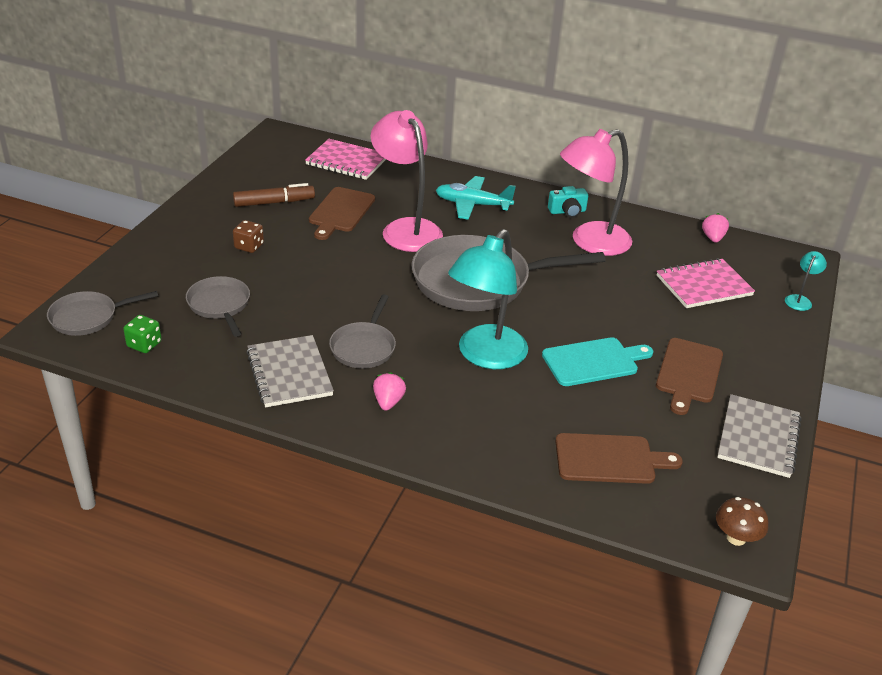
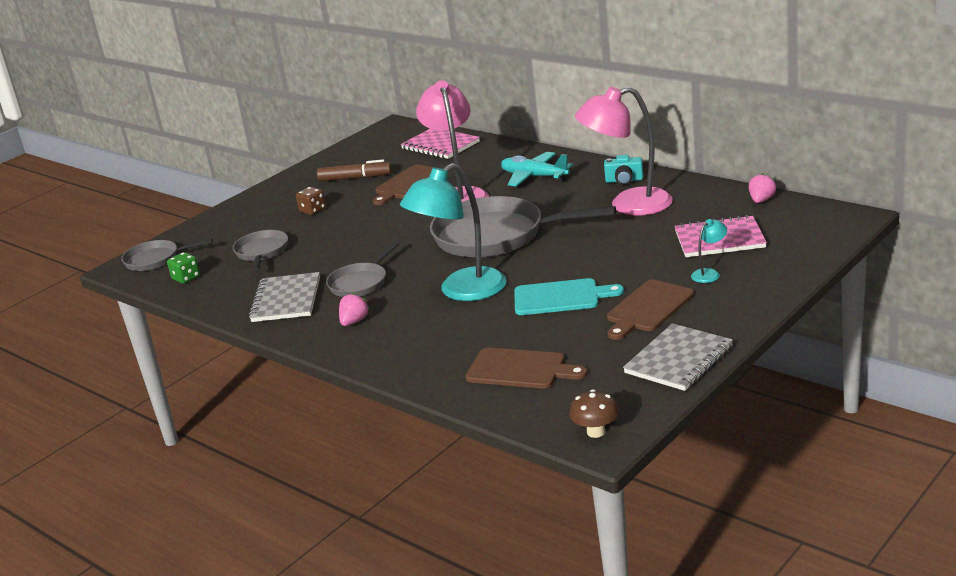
camera: 25 degrees right, 10 degrees down
turquoise lamp [785,251,827,311] -> turquoise lamp moved to [691,219,727,283]

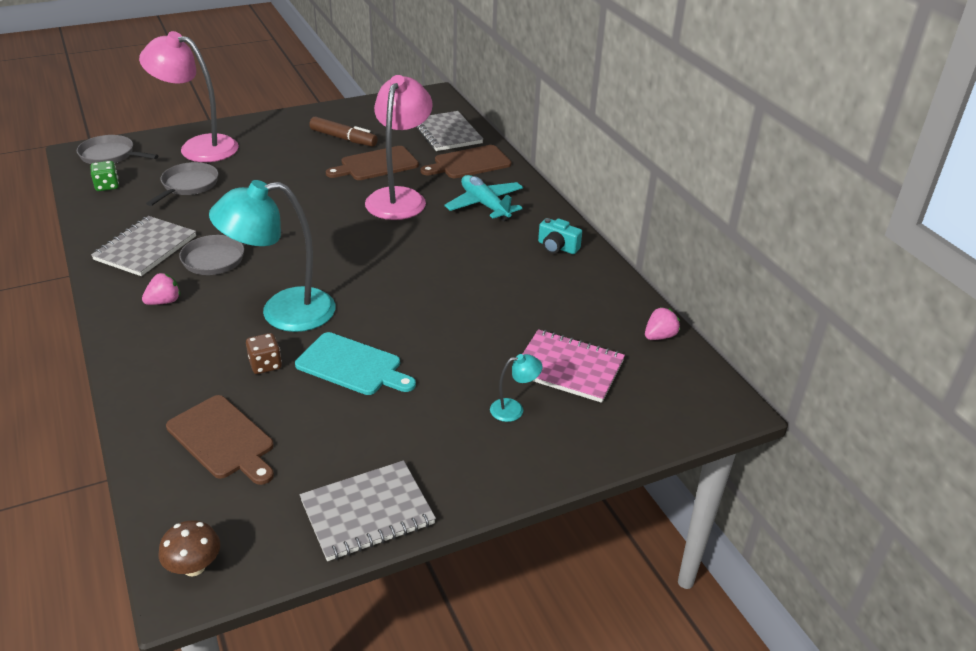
camera: 20 degrees right, 10 degrees up
brown dice [296,187,326,215] -> brown dice moved to [246,333,282,374]
pink notebook [401,129,480,159] -> grey notebook [416,111,483,151]
grey pan [430,196,616,258] -> none
pink lamp [575,87,673,216] -> pink lamp moved to [139,31,239,162]
brown cutting board [607,279,694,340] -> brown cutting board moved to [421,145,511,178]

